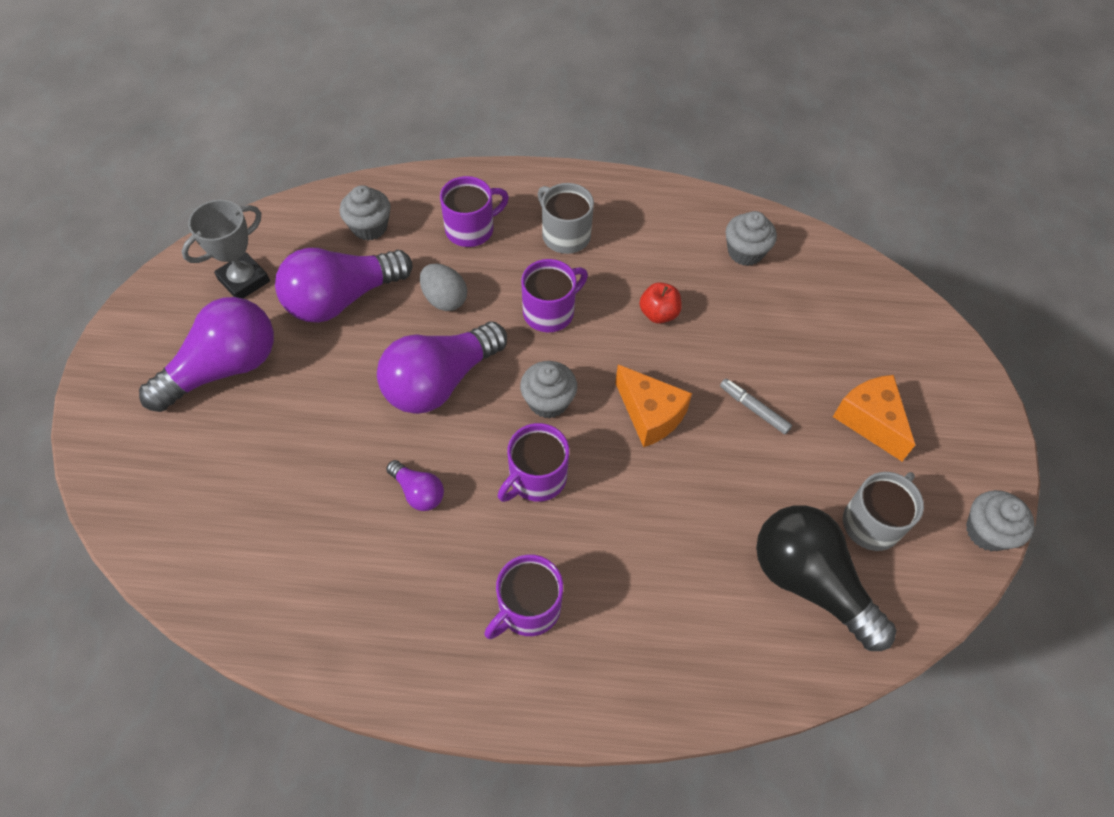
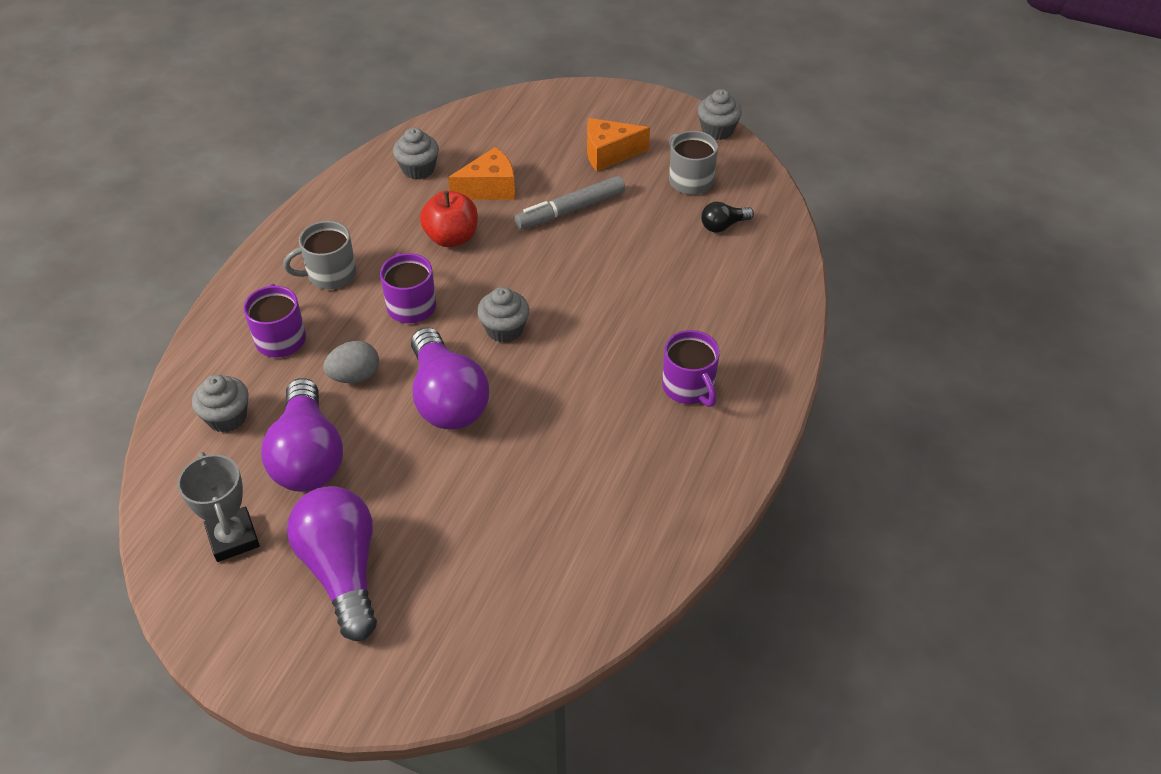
camera: 70 degrees left, 10 degrees down
purple light bulb [386,460,444,511] -> none
purple mug [498,423,569,502] -> none
orange cheese [615,364,692,447] -> orange cheese moved to [448,147,515,200]
red apple [640,282,682,323] -> red apple [420,191,478,247], size x1.50
grey marker [720,378,792,434] -> grey marker [515,176,625,229], size x1.74
black light bulb [756,505,896,651] -> black light bulb [701,202,754,233], size x0.47

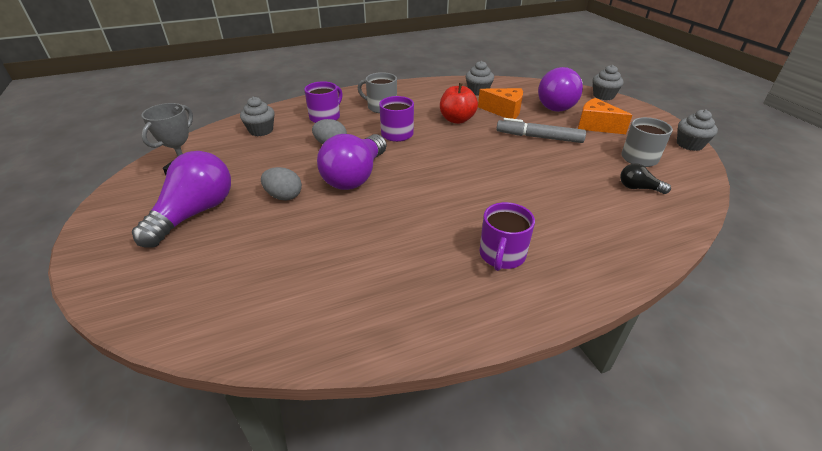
camera: 45 degrees right, 10 degrees down
purple light bulb [261,378,343,492] -> purple light bulb moved to [538,67,583,112]
grey cupcake [477,287,529,343] -> grey cupcake moved to [593,65,624,100]
none -> grey egg [261,167,302,201]

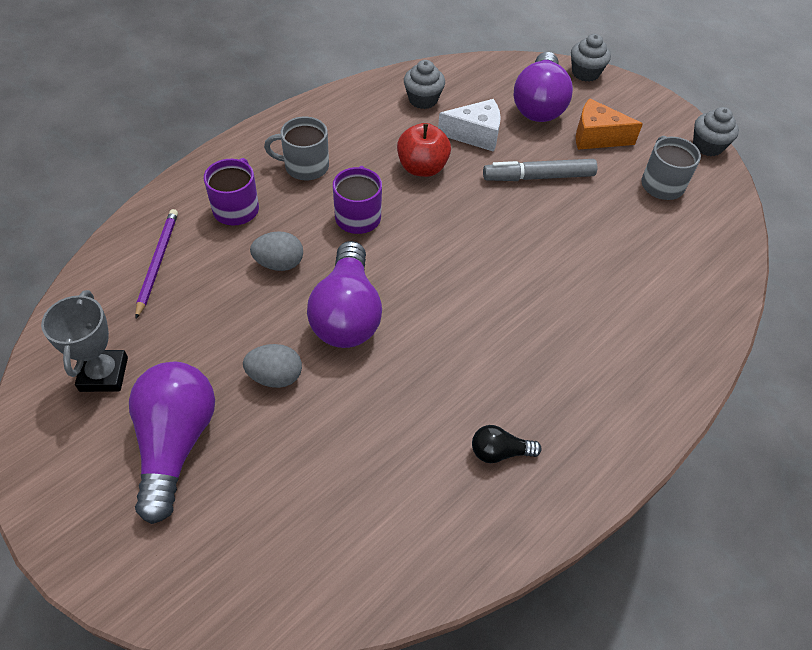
camera: 25 degrees left, 15 degrees up
grey cupcake [240,97,274,136] -> purple pencil [135,209,178,319]
orange cheese [478,88,523,119] -> white cheese [438,99,501,152]
purple mug [479,202,535,271] -> none
black light bulb [620,163,671,194] -> black light bulb moved to [472,425,542,463]

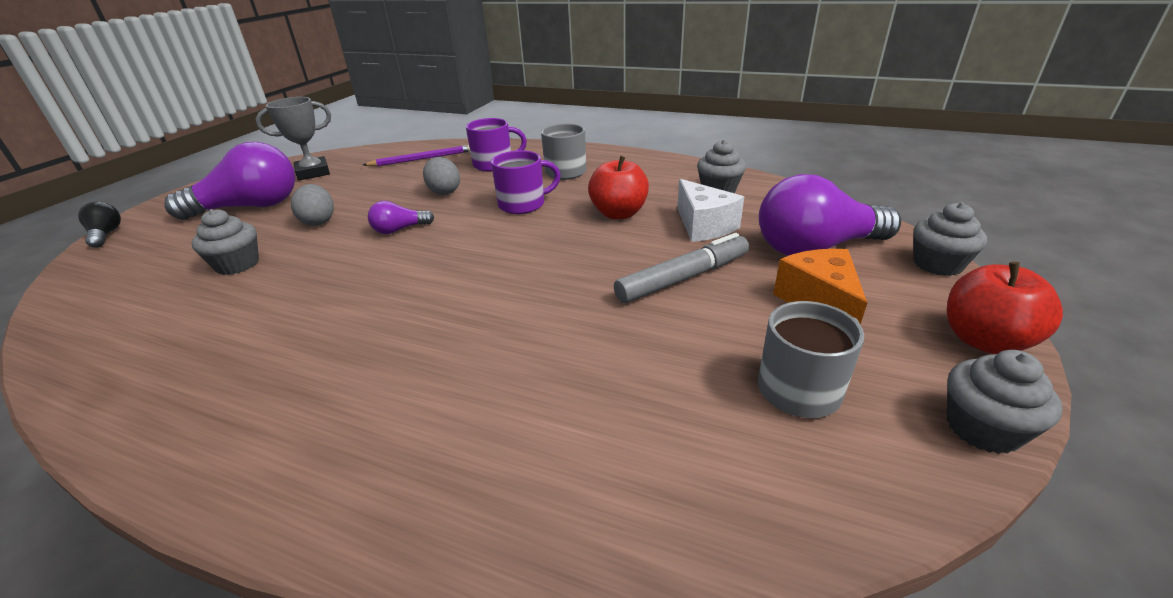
camera: 70 degrees right, 20 degrees down
purple light bulb [307,241,382,348] -> purple light bulb [368,201,434,234], size x0.47
black light bulb [472,425,542,463] -> black light bulb moved to [78,202,121,248]
grey marker [483,159,597,181] -> grey marker turned 90 degrees clockwise [614,233,749,303]
none -> grey cupcake [191,209,259,275]
none -> red apple [947,262,1063,354]

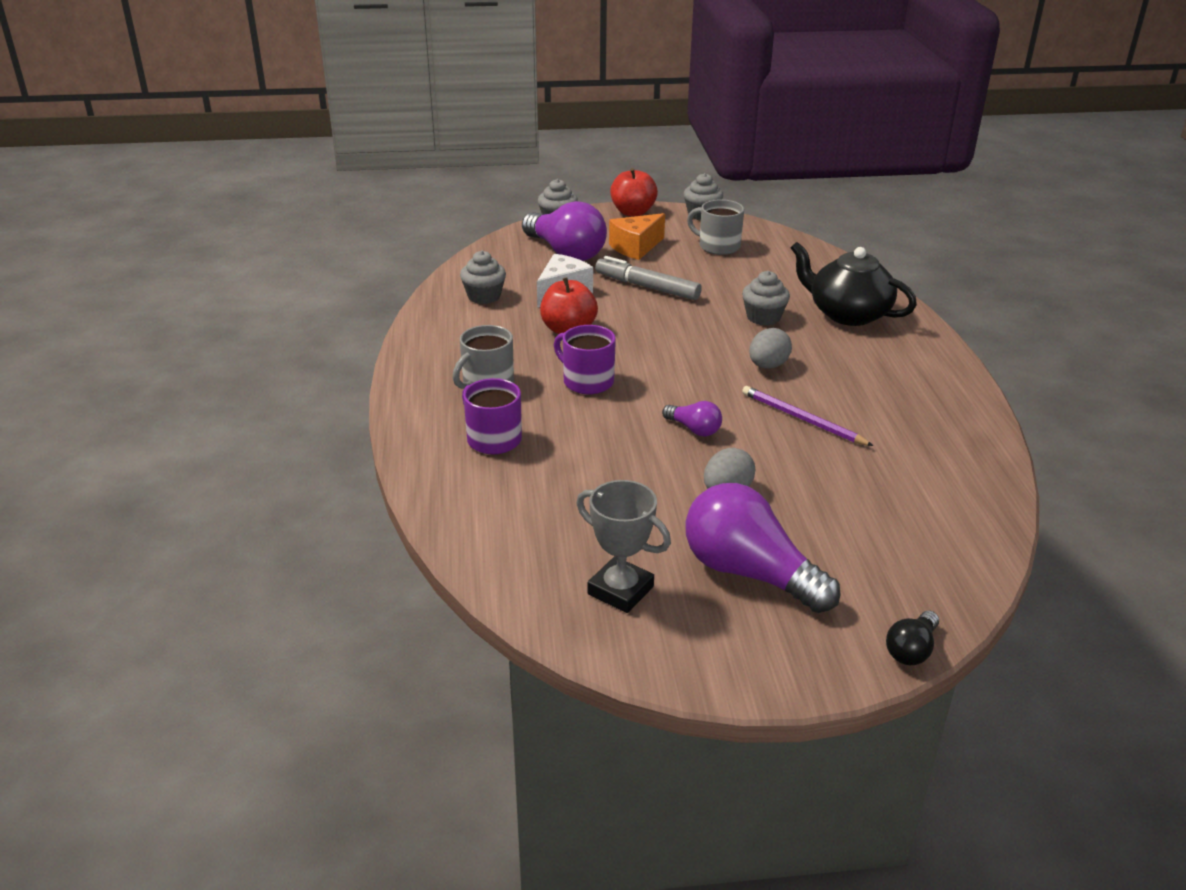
camera: 120 degrees left, 0 degrees up
grey cupcake [191,209,259,275] -> grey cupcake moved to [742,271,790,326]
purple pencil [363,145,470,166] -> purple pencil moved to [742,386,873,446]
grey egg [423,157,460,195] -> grey egg moved to [749,328,792,369]
none -> black teapot [791,242,917,326]

